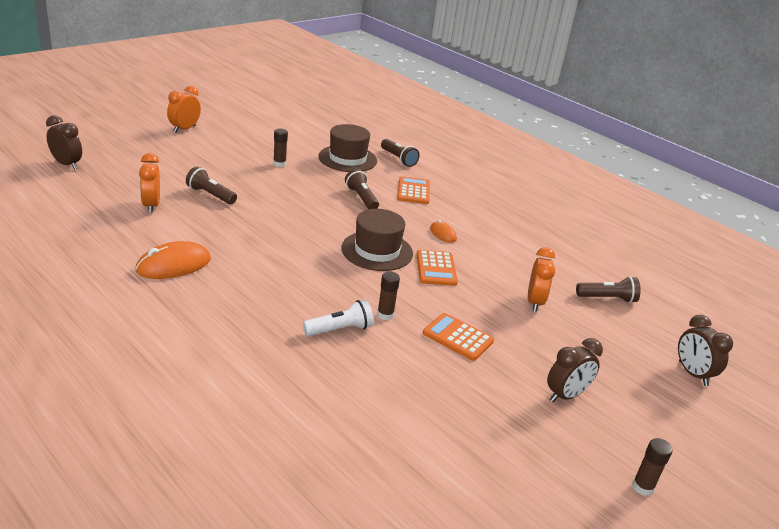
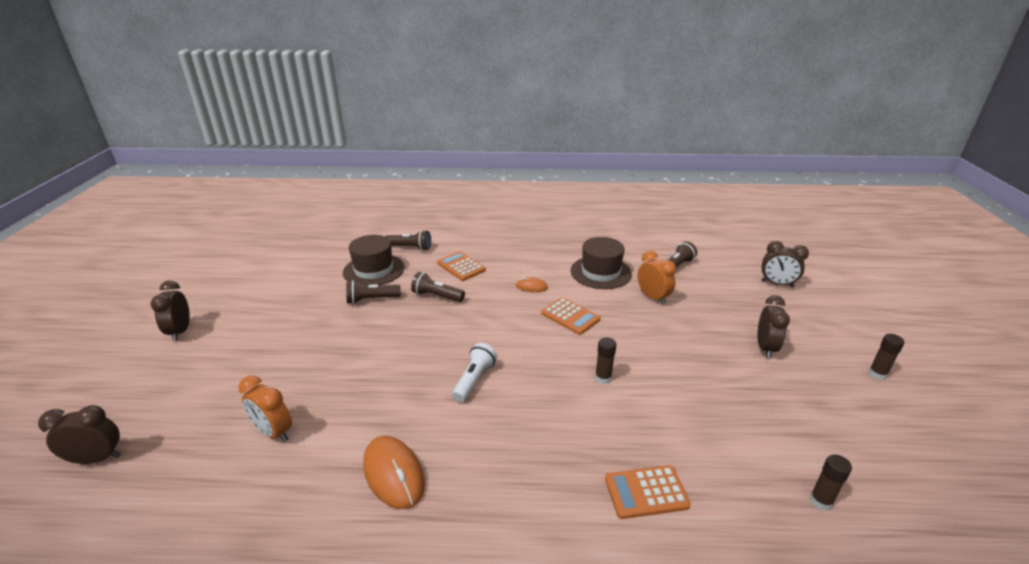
camera: 40 degrees left, 0 degrees up
orange mouse [135,241,211,279] -> orange mouse turned 45 degrees counterclockwise [363,436,425,509]
orange clock [167,86,201,133] -> brown clock [150,280,190,342]
brown flashlight [186,166,237,204] -> brown flashlight moved to [346,280,401,304]
brown glue stick [273,129,288,167] -> brown glue stick moved to [810,454,852,511]
white flashlight [303,300,373,336] -> white flashlight moved to [452,343,497,402]
brown hat [341,209,413,271] -> brown hat moved to [571,237,632,289]
orange calculator [423,313,494,361] -> orange calculator moved to [605,465,691,519]

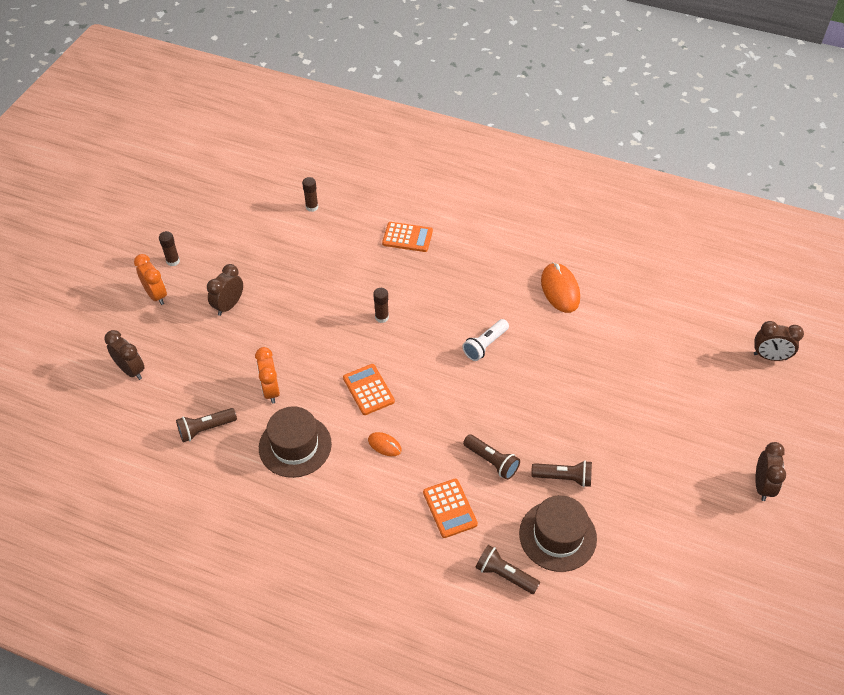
camera: 160 degrees left, 20 degrees up
orange clock [239,376,292,442] -> orange clock moved to [134,254,167,305]

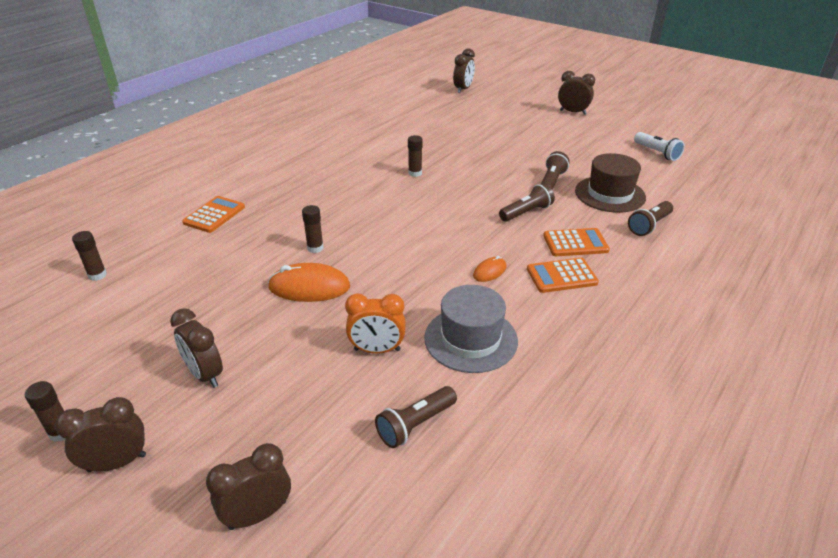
camera: 75 degrees left, 15 degrees down
orange clock [134,254,167,305] -> brown clock [55,397,146,472]
brown flashlight [176,408,237,442] -> brown flashlight turned 60 degrees clockwise [375,386,457,448]
brown hat [259,406,332,478] -> grey hat [424,285,518,373]
orange calculator [343,364,395,415] -> orange calculator moved to [527,258,599,293]
white flashlight [462,319,509,361] -> white flashlight moved to [634,132,685,161]
orange mouse [541,263,580,313] -> orange mouse moved to [268,263,350,302]
none -> brown glue stick [408,135,423,177]

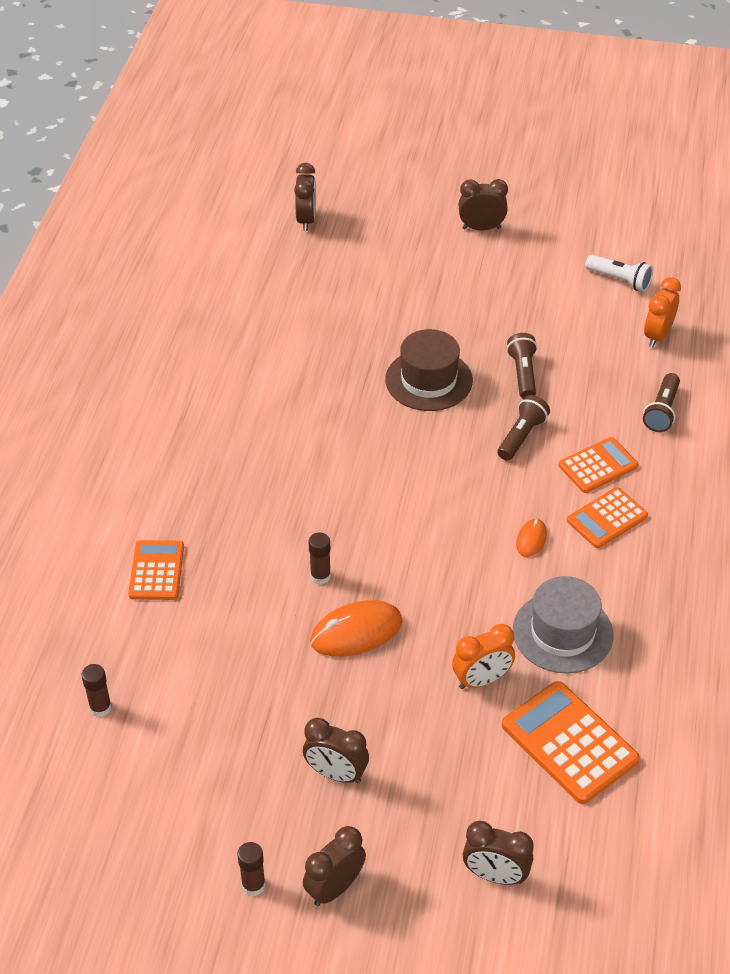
camera: 25 degrees left, 10 degrees up
brown clock [206,443,291,530] -> brown clock turned 105 degrees counterclockwise [463,821,534,885]
brown flashlight [375,386,457,448] -> orange calculator [502,681,640,804]
brown glue stick [408,135,423,177] -> none
brown hat [575,153,646,213] -> brown hat moved to [385,329,473,411]
none -> orange clock [644,277,681,348]

